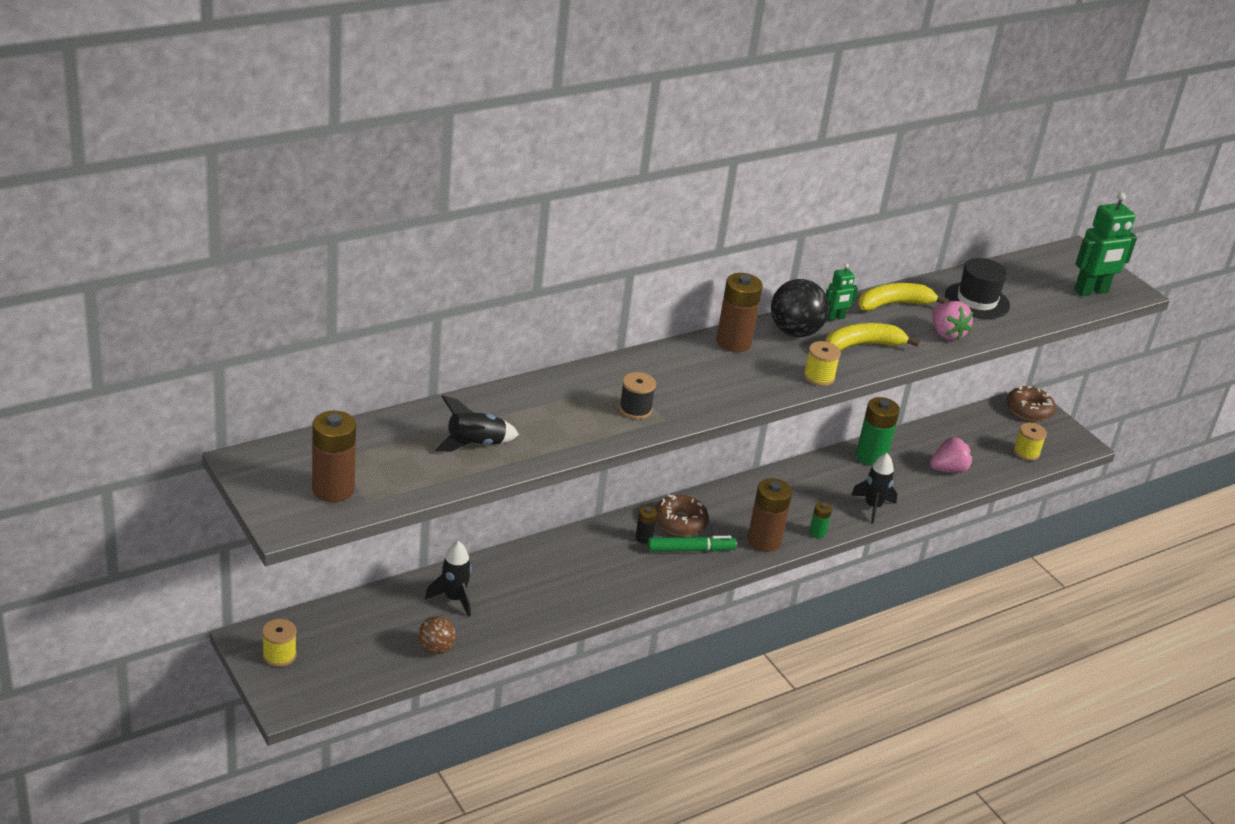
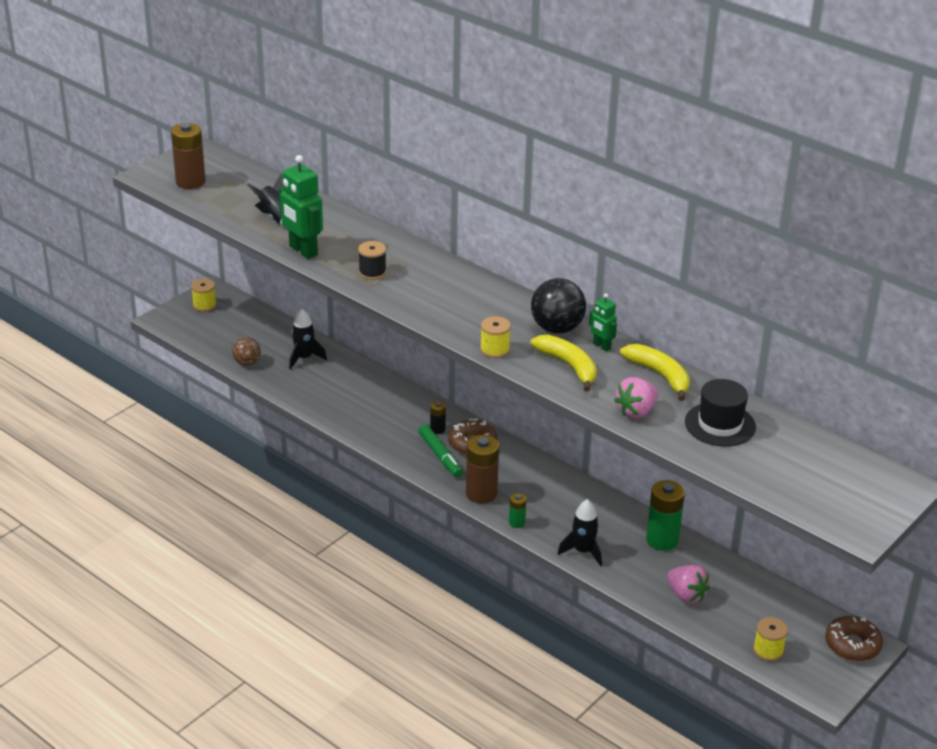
camera: 75 degrees right, 0 degrees up
brown battery [716,273,763,352] -> none
green robot [1074,192,1137,296] -> green robot moved to [279,155,323,259]

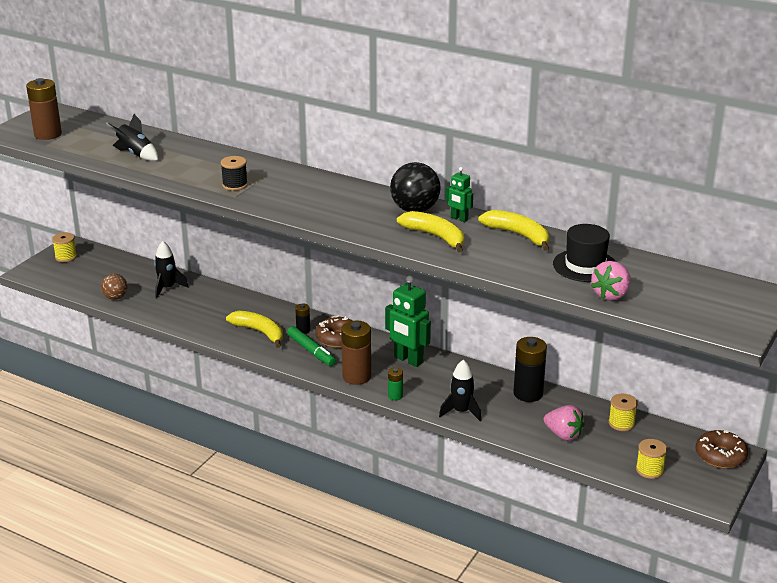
camera: 10 degrees left, 5 degrees down
green robot [279,155,323,259] -> green robot moved to [385,276,431,367]
yellow spool [480,316,511,358] -> yellow spool moved to [608,394,638,431]
pink strawberry [614,377,658,419] -> pink strawberry moved to [591,261,631,301]
green battery [646,480,685,551] -> black battery [513,337,547,402]
none -> yellow banana [226,311,283,348]

